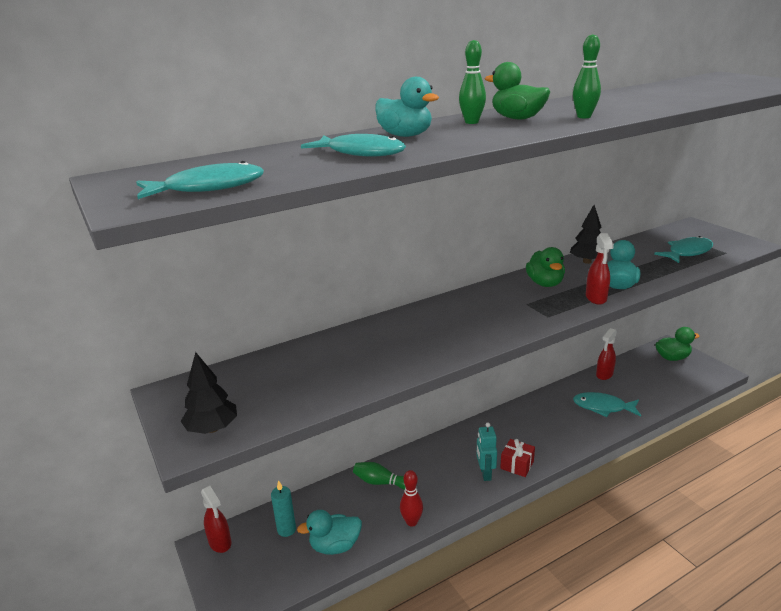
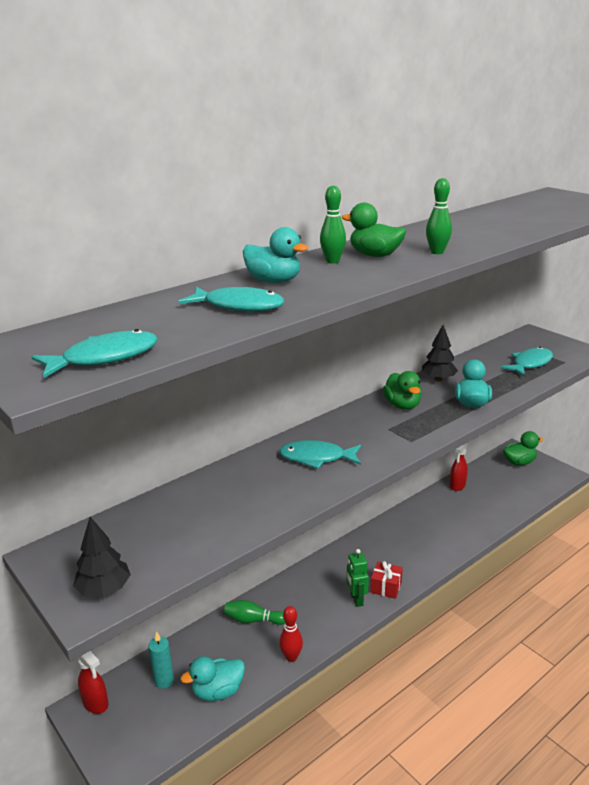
camera: 10 degrees left, 0 degrees up
turquoise robot [476,422,497,481] -> green robot [347,549,369,607]
turquoise fish [573,392,641,417] -> turquoise fish moved to [279,440,361,469]
red spray bottle [586,233,614,305] -> none

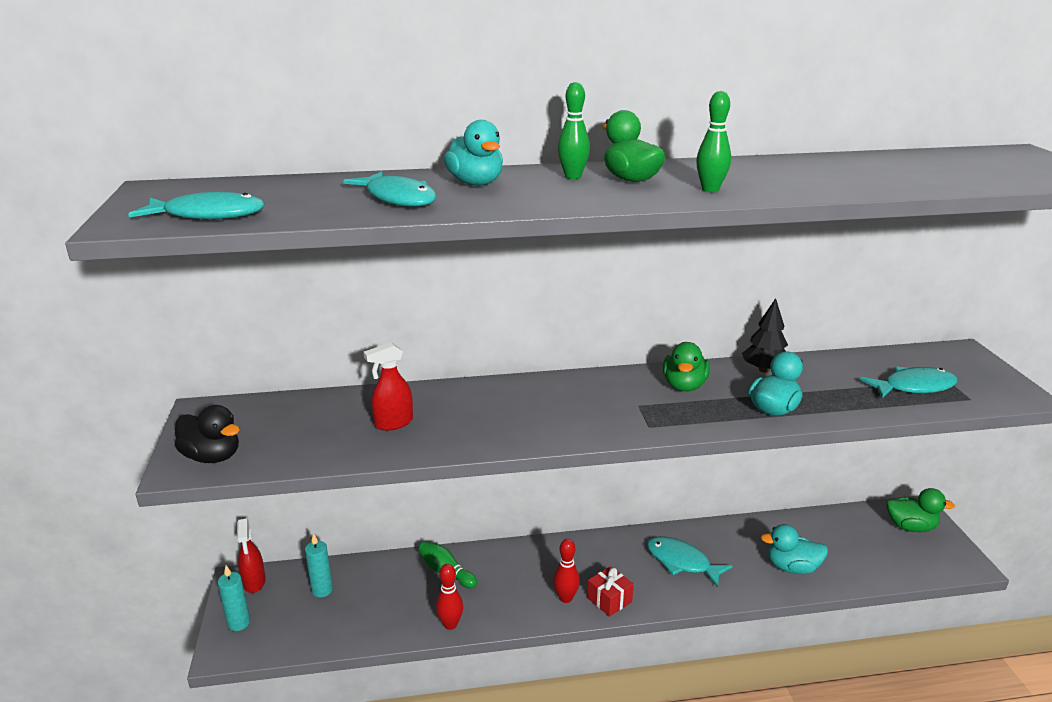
camera: 30 degrees right, 0 degrees up
black tree [73,517,131,597] -> black duck [175,405,240,463]
turquoise duck [180,656,245,701] -> turquoise duck moved to [761,524,828,574]
turquoise fish [279,440,361,469] -> turquoise fish moved to [647,536,732,588]
green robot [347,549,369,607] -> red bowling pin [553,539,580,603]
red spray bottle [450,443,468,491] -> red spray bottle moved to [364,342,413,431]
none -> turquoise candle [217,565,250,631]

